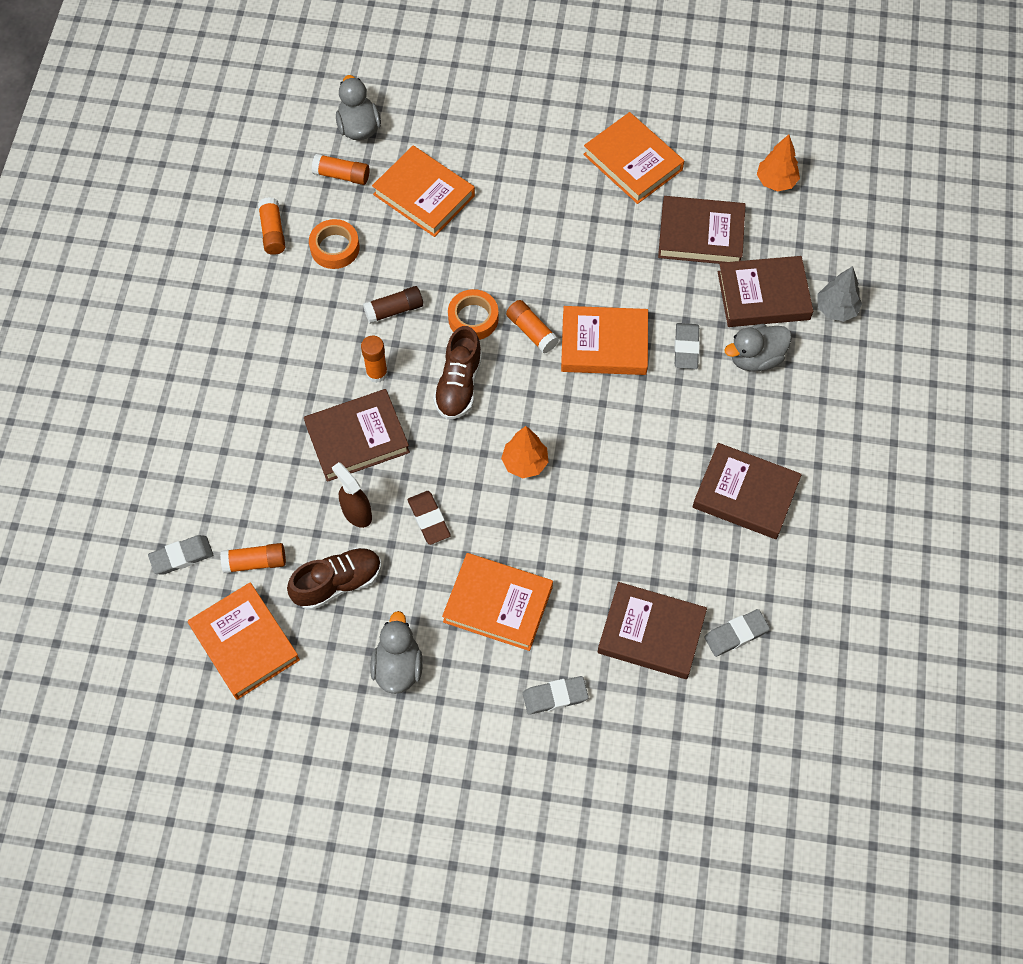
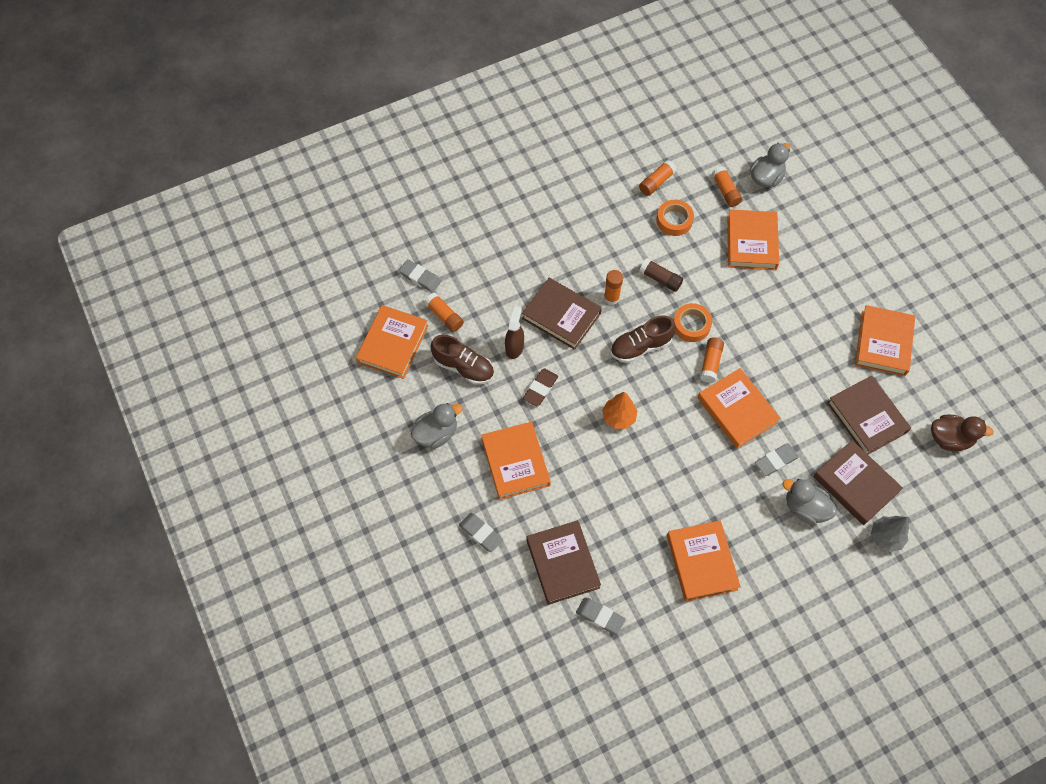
camera: 55 degrees right, 0 degrees up
brown book [693,443,802,539] -> orange book [667,520,741,602]
orange tree [757,134,800,192] -> brown duck [931,415,994,451]

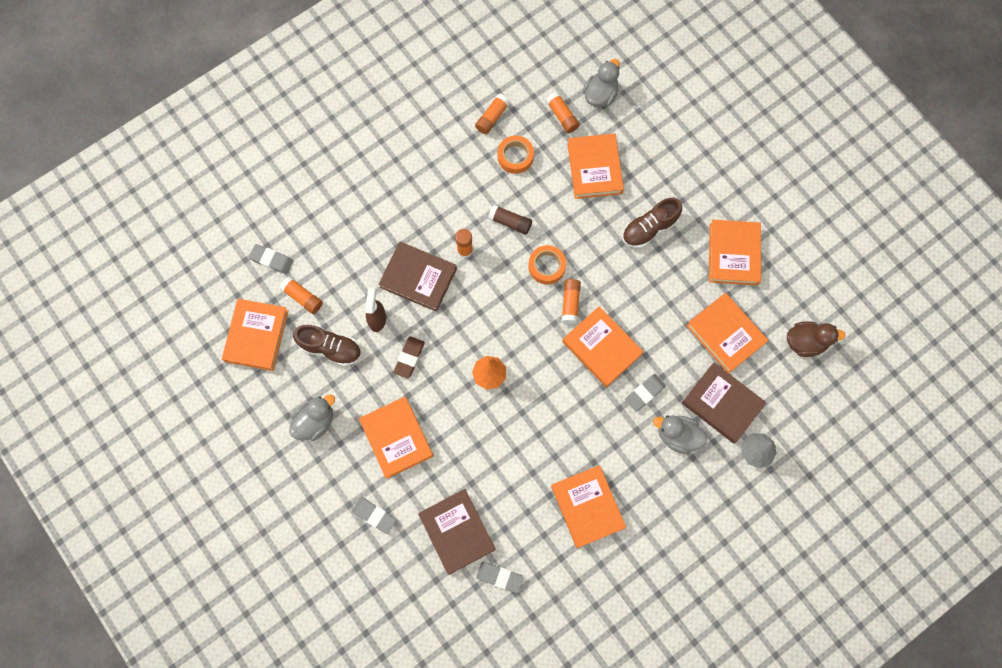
camera: 10 degrees left, 10 degrees up
brown shoe [610,315,676,363] -> brown shoe moved to [622,198,682,248]
brown book [827,376,911,454] -> orange book [686,293,768,373]

